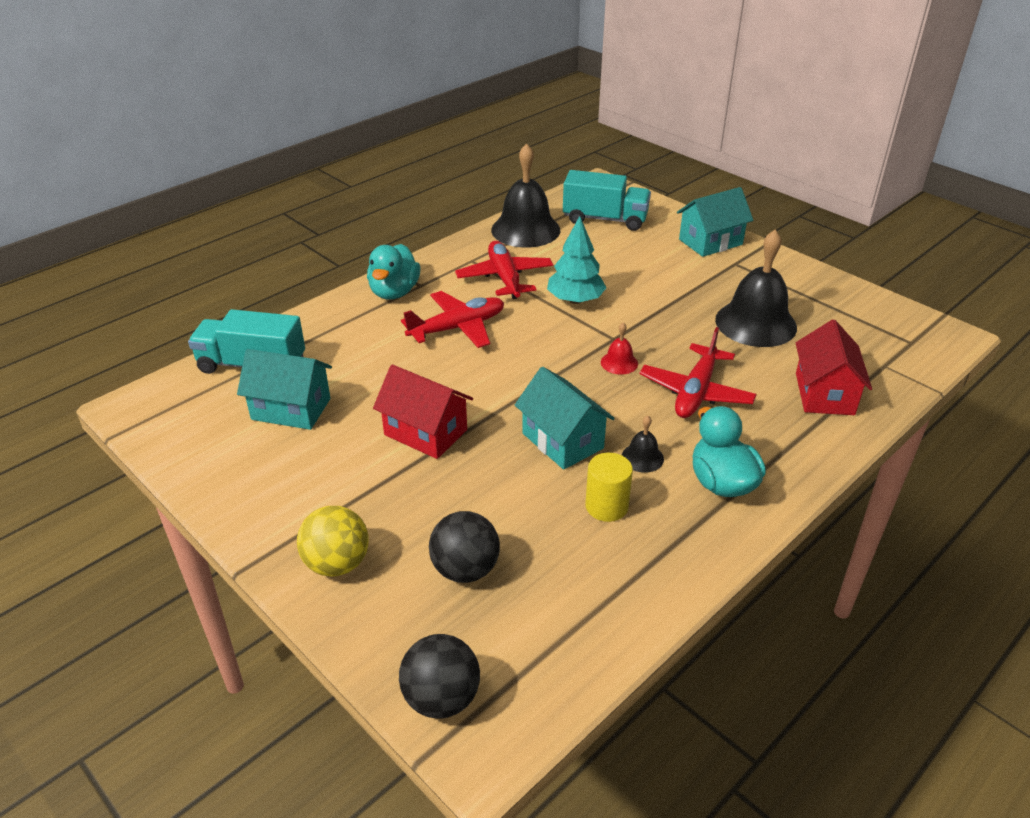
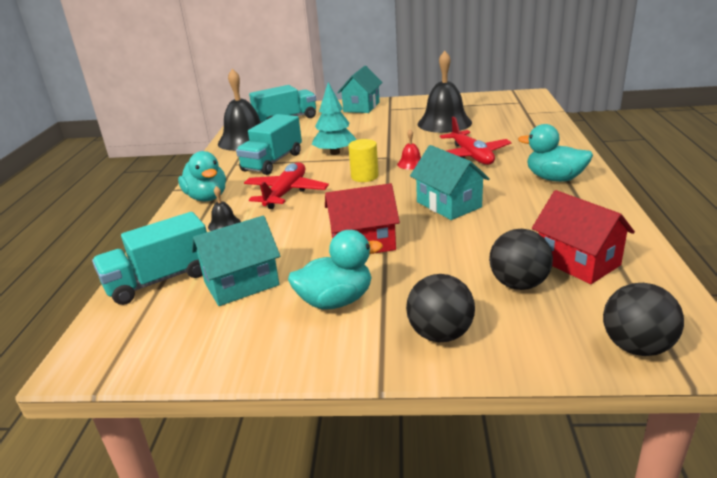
camera: 40 degrees left, 10 degrees down
yellow ball [297,506,369,577] -> black ball [406,274,475,342]
red plane [455,241,553,299] -> turquoise truck [236,114,302,175]
turquoise house [515,367,615,470] -> turquoise house turned 45 degrees clockwise [410,145,490,220]
yellow cylinder [585,453,633,522] -> yellow cylinder moved to [348,139,379,182]
black bell [622,416,664,473] -> black bell moved to [208,186,241,231]
red house [796,319,872,415] -> red house moved to [532,190,635,284]
none -> turquoise duck [288,230,383,310]

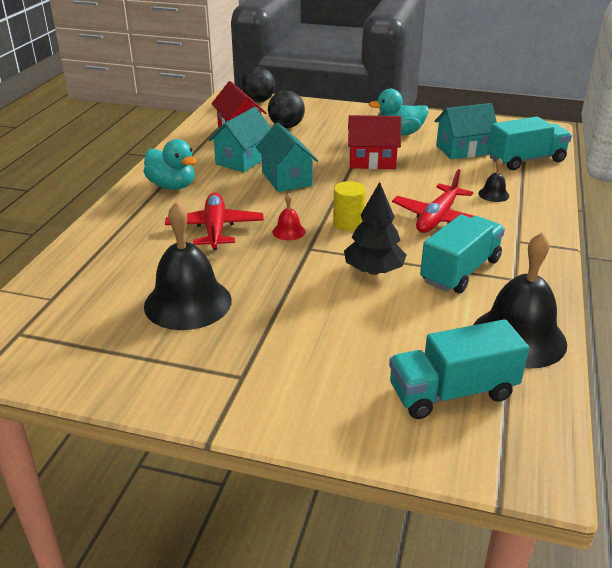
camera: 170 degrees left, 5 degrees up
turquoise duck [178,151,226,201] -> none
turquoise tree [312,82,357,155] -> black tree [344,182,406,275]
turquoise house [337,66,383,113] -> turquoise house moved to [208,107,271,172]
black ball [406,274,475,342] -> none

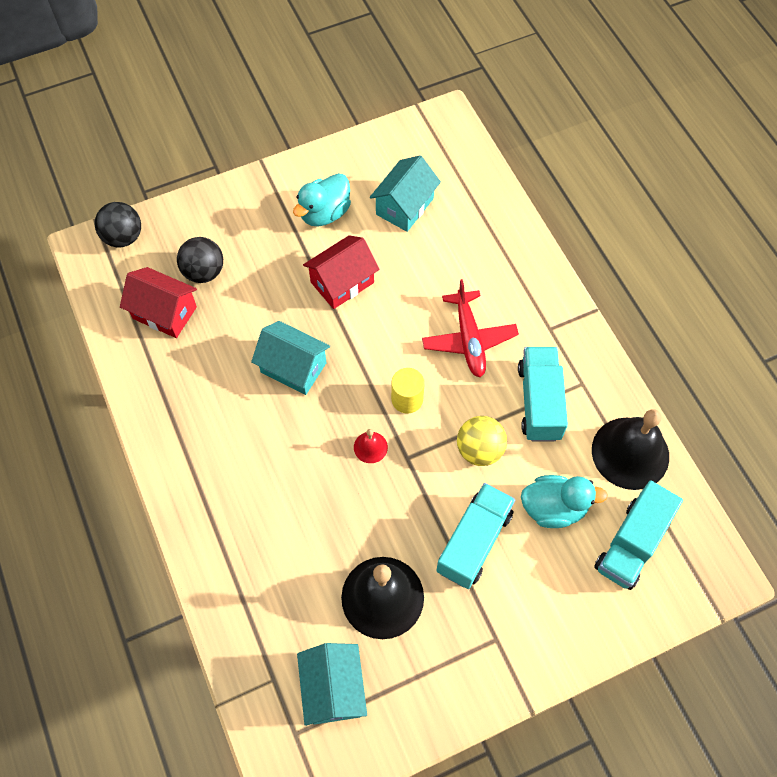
camera: 40 degrees left, 30 degrees up
turquoise duck [143,139,197,190] -> turquoise duck moved to [521,475,608,528]
red plane [165,193,264,250] -> none
turquoise house [208,107,271,172] -> turquoise house moved to [297,643,367,726]
black tree [344,182,406,275] -> yellow ball [457,416,507,466]
black bell [478,158,509,202] -> none
turquoise truck [488,117,572,170] -> turquoise truck moved to [436,483,515,589]

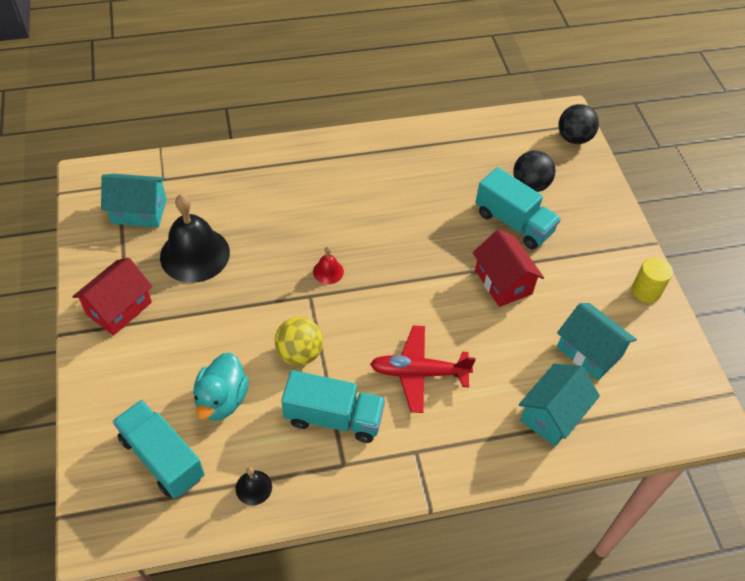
camera: 100 degrees right, 10 degrees down
red house [120,267,197,338] -> red house moved to [72,258,153,336]
turquoise house [251,321,330,395] -> turquoise house moved to [519,364,600,446]
turquoise duck [293,173,351,226] -> none
yellow cylinder [391,368,425,414] -> yellow cylinder moved to [632,257,673,303]
turquoise truck [436,483,515,589] -> turquoise truck moved to [475,167,561,249]
black bell [592,409,669,490] -> black bell [236,467,272,505], size x0.44

